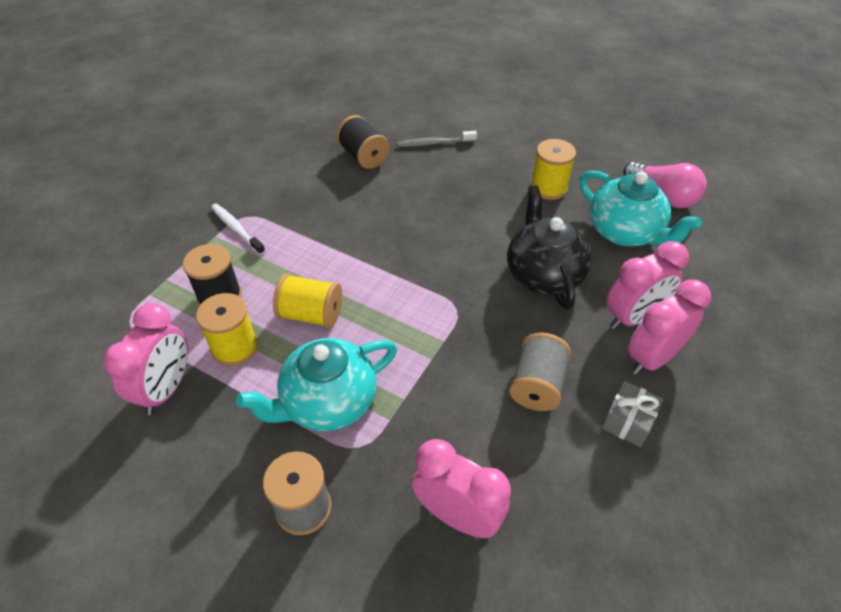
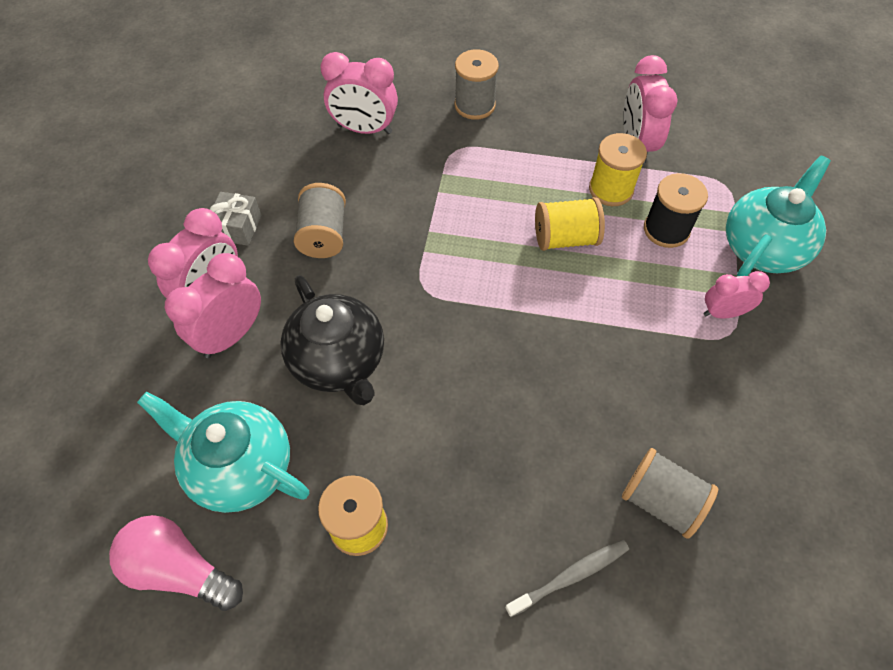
camera: 160 degrees right, 10 degrees up
white toothbrush [211,203,265,255] -> pink clock [704,271,770,319]
turquoise teapot [236,338,397,431] -> turquoise teapot moved to [726,155,831,276]
black spool [336,115,389,169] -> grey spool [622,448,718,539]

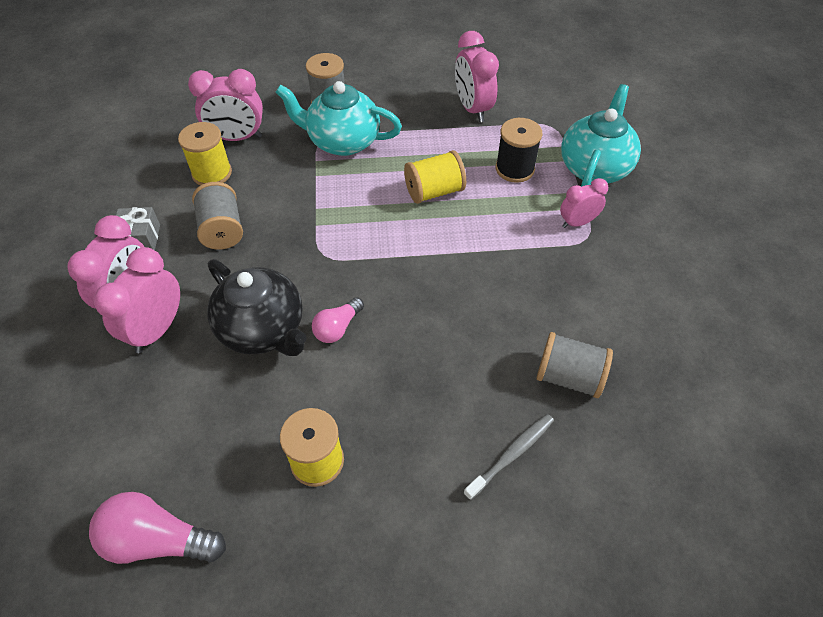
camera: 15 degrees left, 5 degrees down
turquoise teapot [137,391,309,513] -> turquoise teapot moved to [275,81,402,156]
yellow spool [589,133,647,206] -> yellow spool moved to [178,122,232,185]
none -> pink light bulb [312,297,364,343]

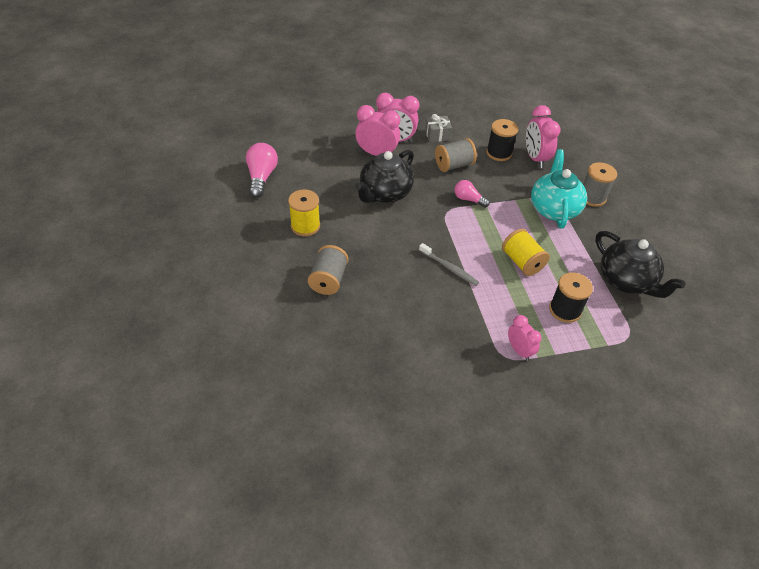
camera: 80 degrees right, 5 degrees down
yellow spool [178,122,232,185] -> black spool [486,119,518,161]
pink light bulb [312,297,364,343] -> pink light bulb moved to [454,180,490,207]
pink clock [455,31,499,122] -> black teapot [595,231,685,298]
grey toothbrush [464,414,554,500] -> grey toothbrush moved to [419,243,479,286]
grey spool [536,332,613,398] -> grey spool moved to [308,245,348,295]
turquoise teapot [561,84,641,187] -> none

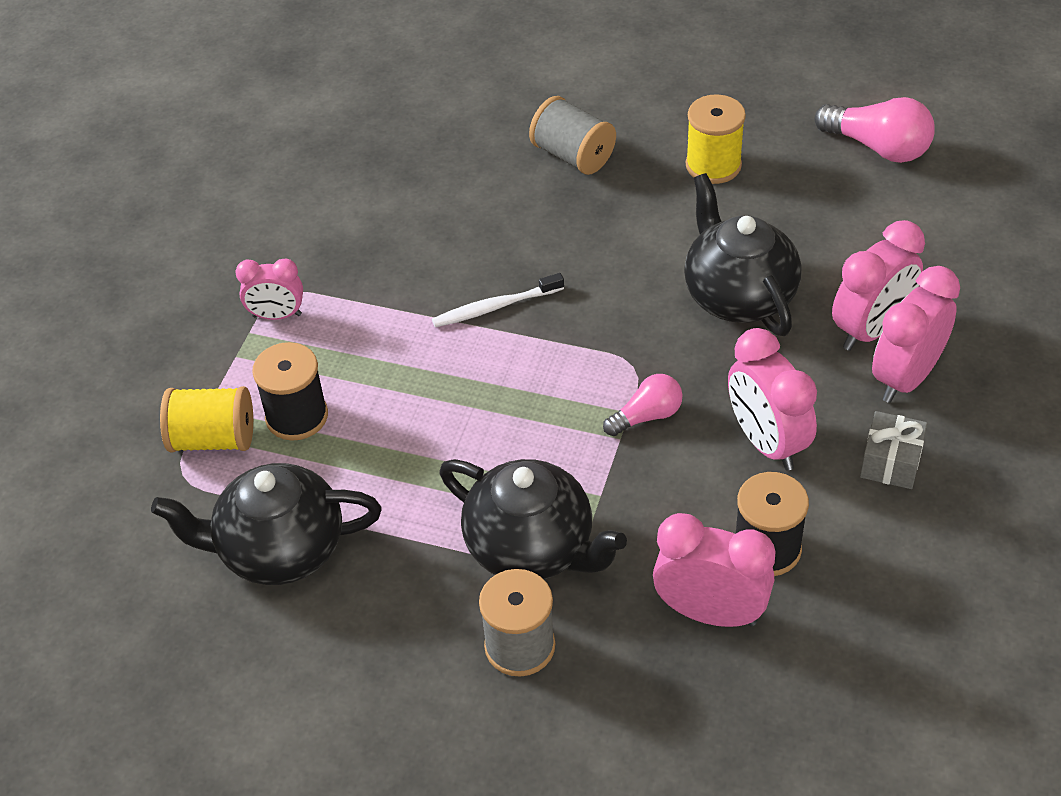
camera: 125 degrees right, 0 degrees up
grey toothbrush [419,243,479,286] -> white toothbrush [432,273,564,327]
grey spool [435,138,477,172] -> pink clock [728,328,817,471]
yellow spool [502,229,550,276] -> yellow spool moved to [160,386,253,452]
turquoise teapot [531,149,587,229] -> black teapot [440,459,627,580]

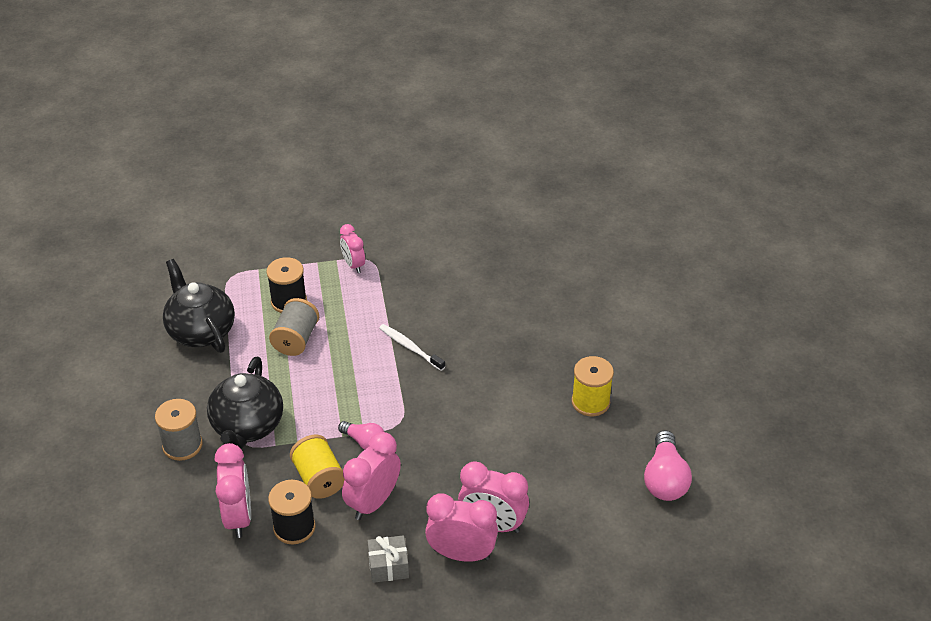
camera: 60 degrees right, 5 degrees down
yellow spool [160,386,253,452] -> yellow spool moved to [290,435,345,499]
grey spool [529,96,616,175] -> grey spool moved to [269,298,319,356]
black teapot [684,173,802,336] -> none

